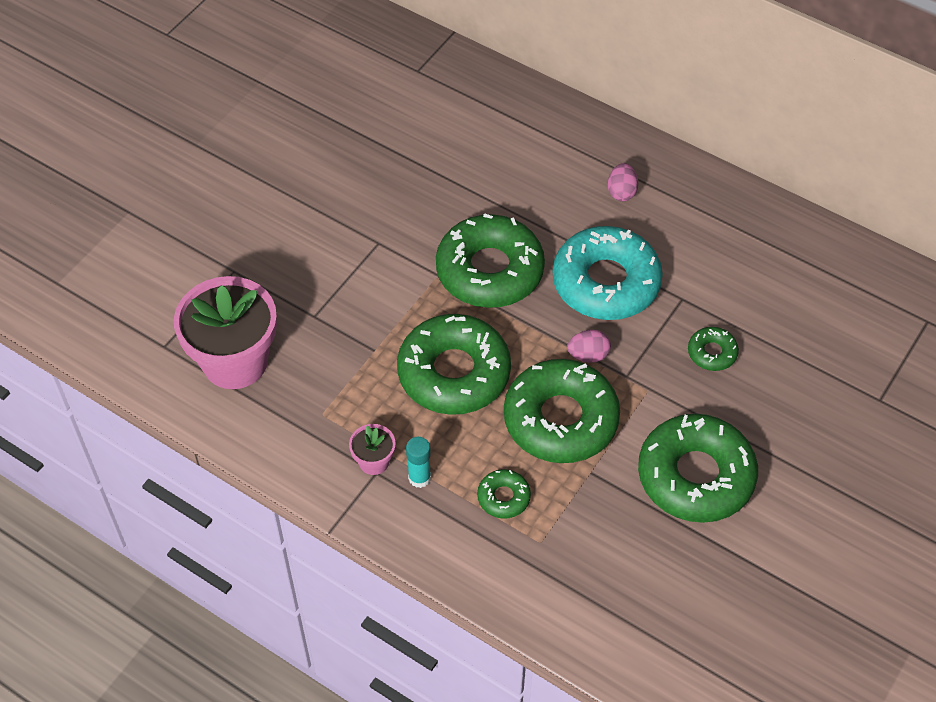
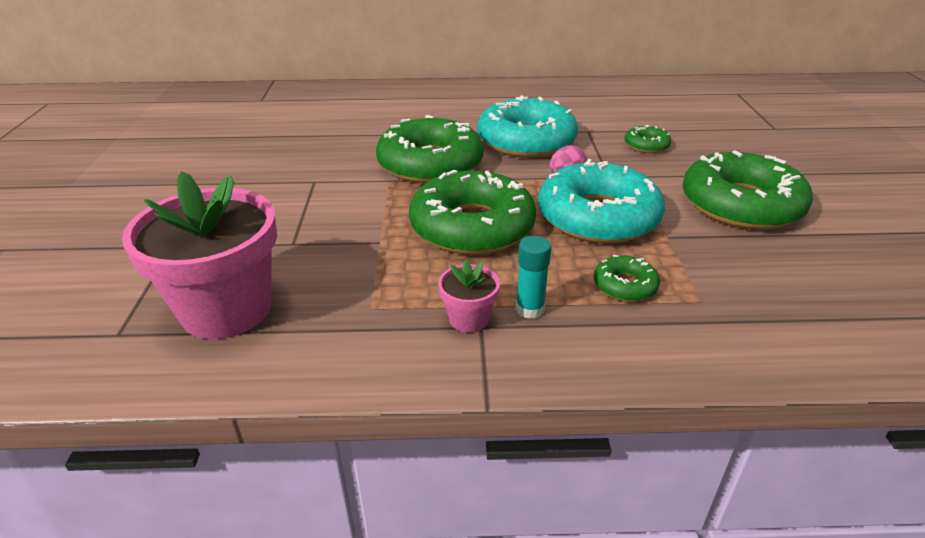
camera: 35 degrees left, 20 degrees down
green donut [504,359,620,463] -> turquoise donut [538,159,665,243]
pink egg [608,163,638,201] -> none

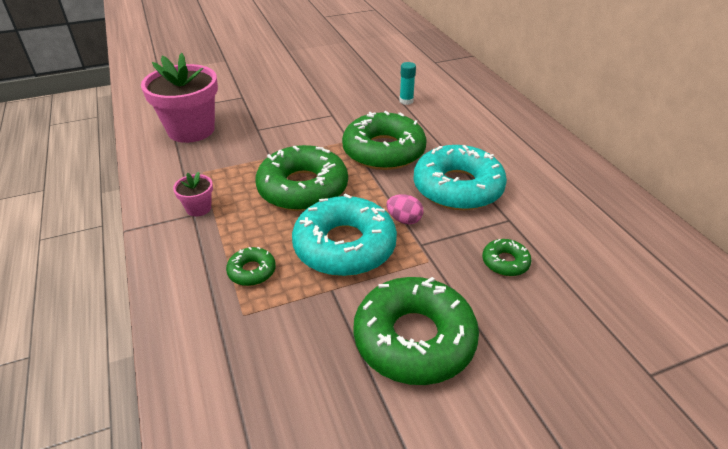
camera: 70 degrees right, 5 degrees up
turquoise glue stick [516,236,551,319] -> turquoise glue stick moved to [399,62,416,105]

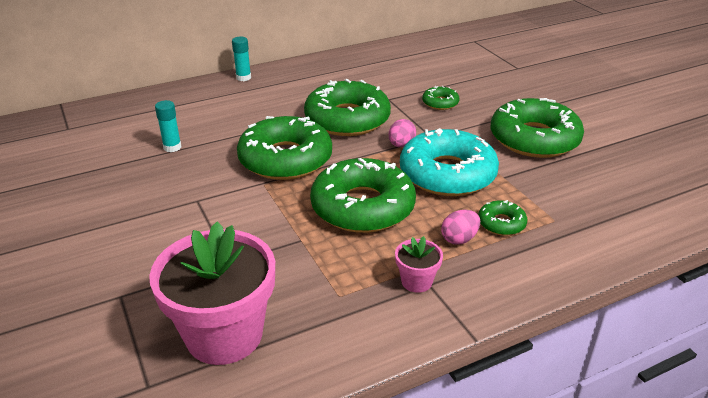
camera: 95 degrees left, 5 degrees down
turquoise donut [413,145,507,210] -> green donut [304,79,391,136]
none -> turquoise glue stick [232,37,251,81]
none -> pink egg [441,210,480,245]

